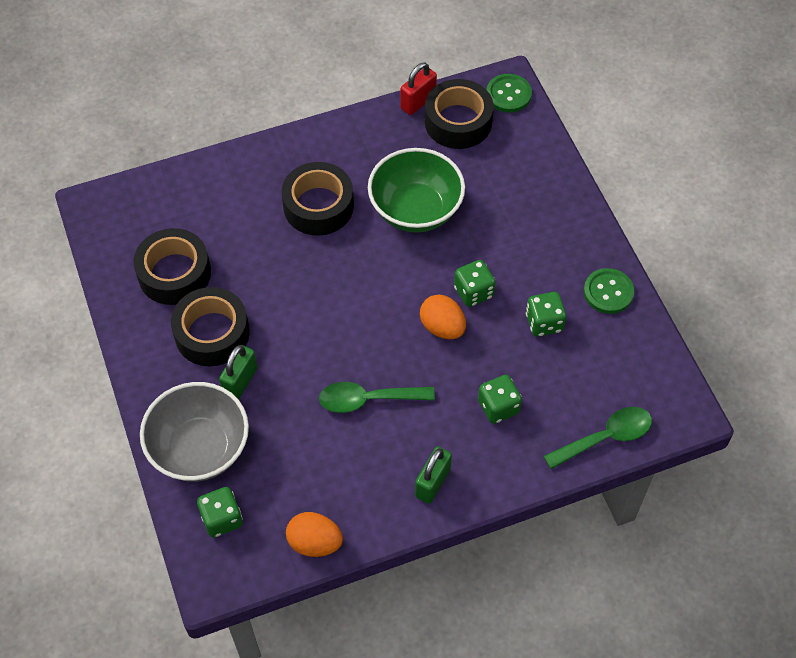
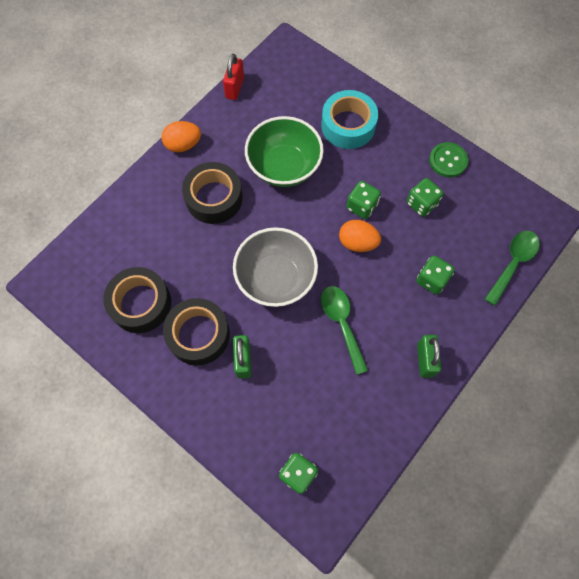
camera: 30 degrees left, 10 degrees up
grey bowl [140,382,249,482] -> grey bowl moved to [233,227,318,307]
orange egg [286,512,343,557] -> orange egg moved to [161,121,201,152]
green spoon [319,382,435,413] -> green spoon turned 105 degrees clockwise [321,286,368,375]
black tape [425,79,494,149] -> none
green button [486,74,532,113] -> none
none -> turquoise tape [321,90,378,149]

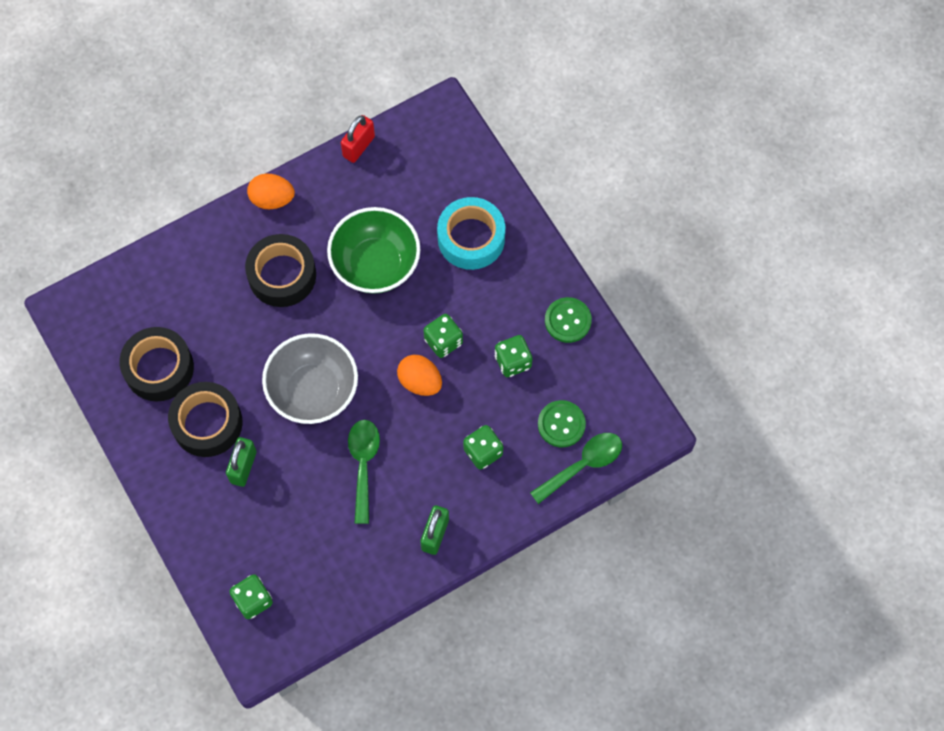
camera: 20 degrees right, 0 degrees up
none -> green button [538,400,586,447]

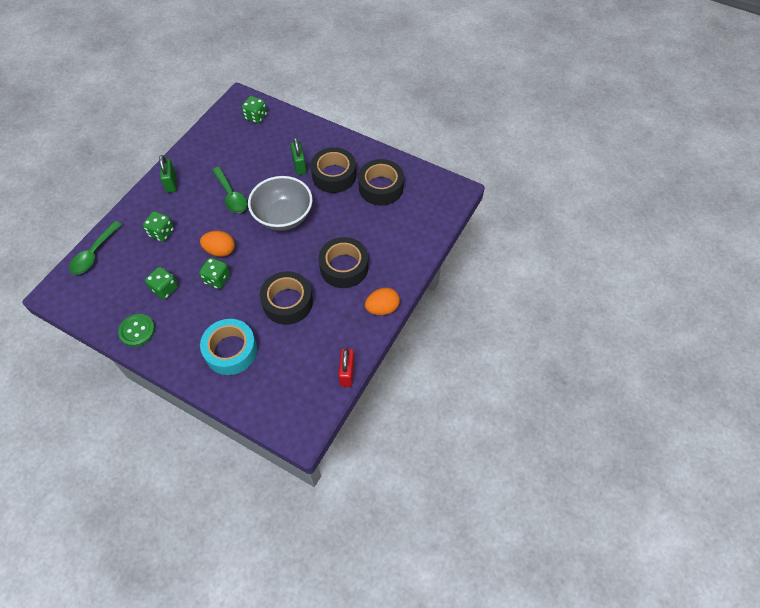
camera: 150 degrees right, 10 degrees down
green bowl [327,207,420,294] -> black tape [260,271,313,325]
green button [538,400,586,447] -> none

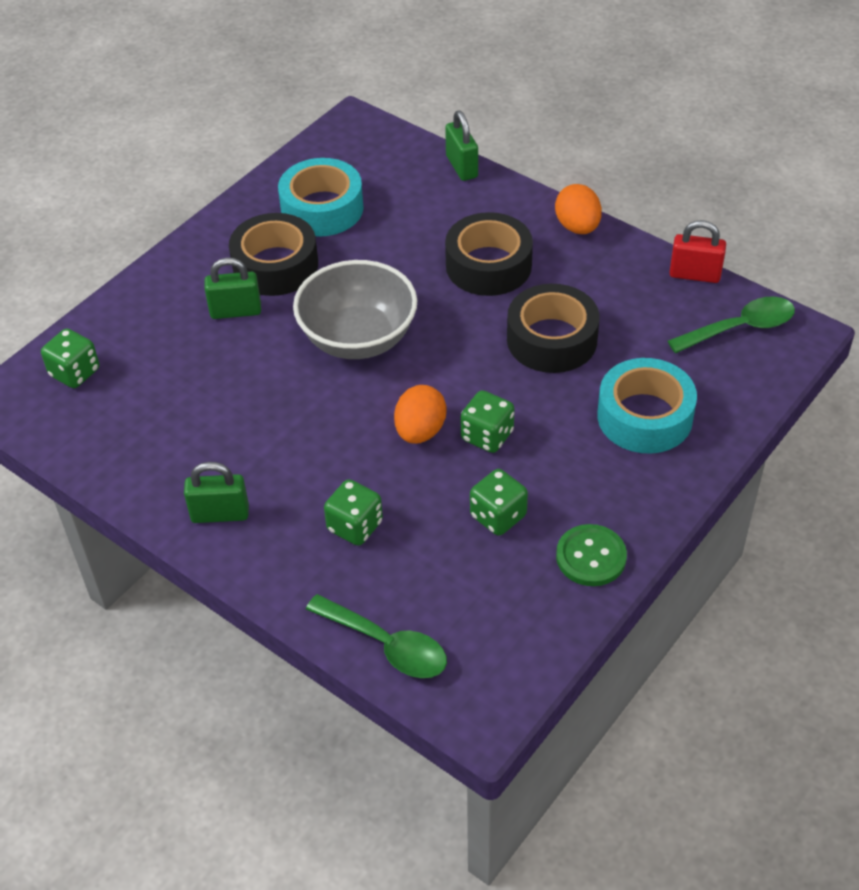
camera: 80 degrees left, 10 degrees down
green spoon [212,167,247,213] -> green spoon moved to [668,297,795,353]
black tape [358,159,404,205] -> turquoise tape [278,158,364,237]
none -> green padlock [445,111,478,181]

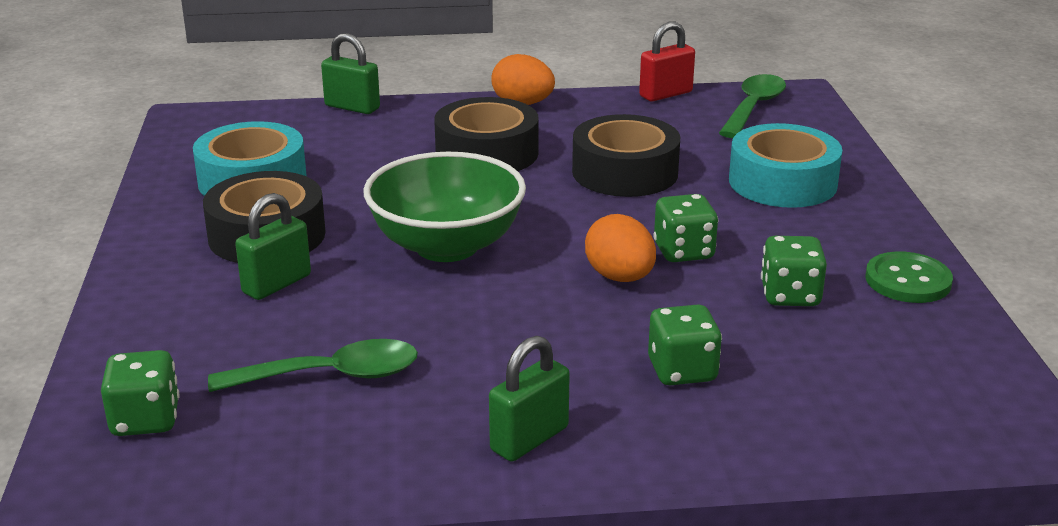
camera: 45 degrees left, 20 degrees down
grey bowl [293,260,417,359] -> green bowl [364,152,526,262]
green spoon [306,594,447,678] -> green spoon moved to [208,339,418,392]

